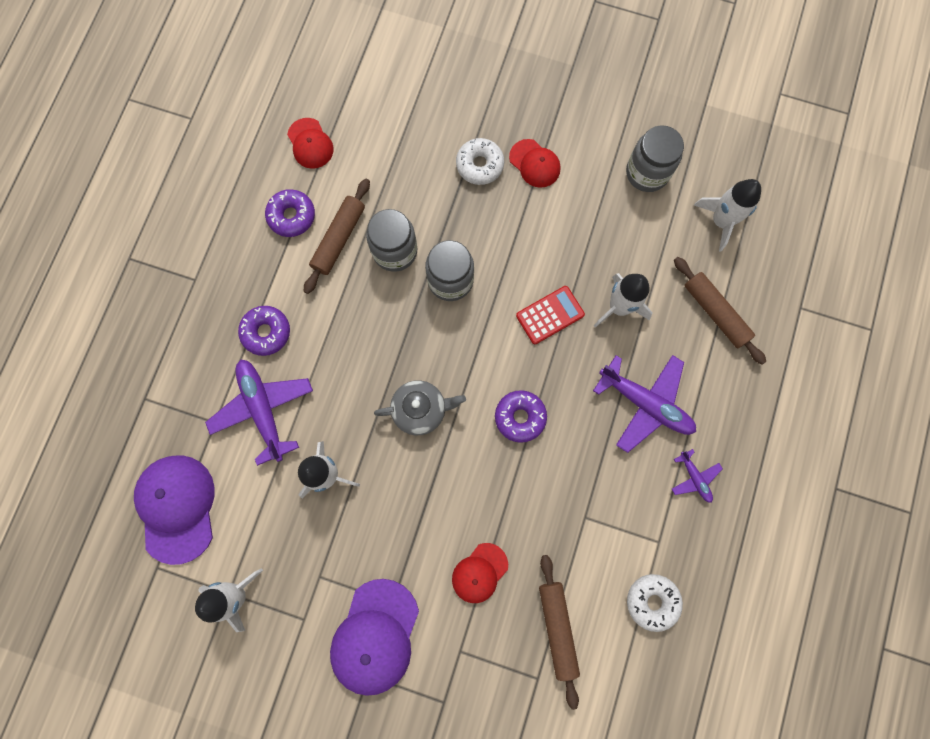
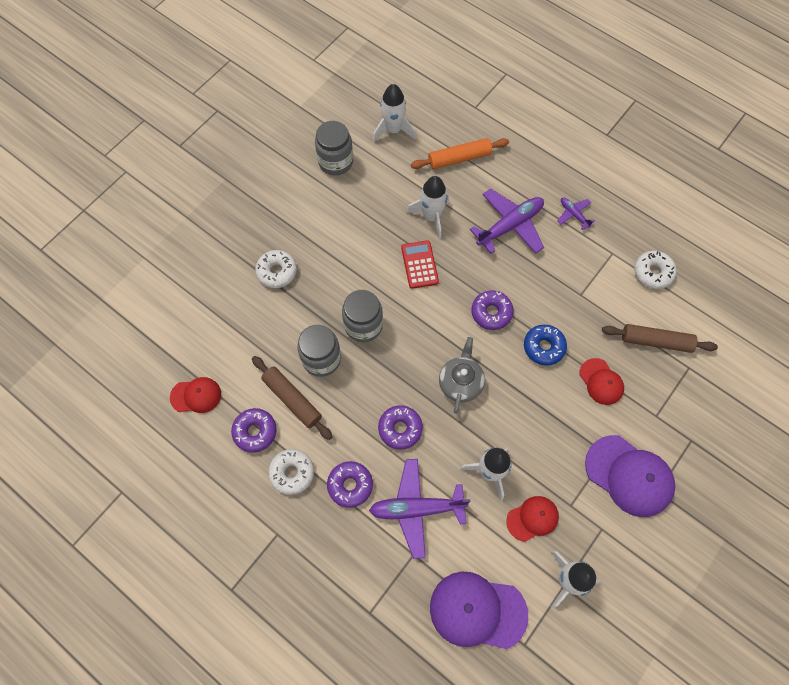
camera: 70 degrees left, 10 degrees down
red cap [509,139,561,188] -> red cap moved to [506,496,559,542]
purple plane [672,449,723,503] -> purple plane turned 120 degrees counterclockwise [557,197,595,230]
brown rolling pin [674,257,766,365] -> orange rolling pin [411,138,509,169]
none -> white donut [268,449,314,495]
none -> purple donut [378,405,423,450]
none -> blue donut [524,325,567,366]

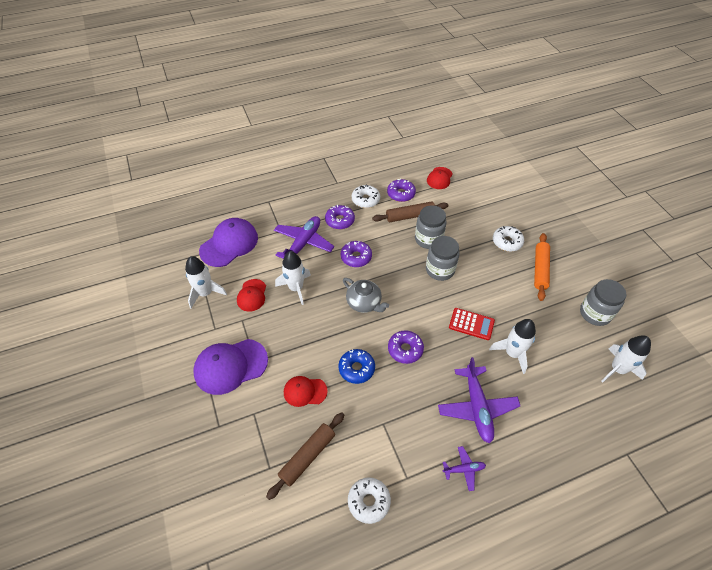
camera: 120 degrees right, 15 degrees down
orange rolling pin [411,138,509,169] -> orange rolling pin moved to [534,233,550,301]

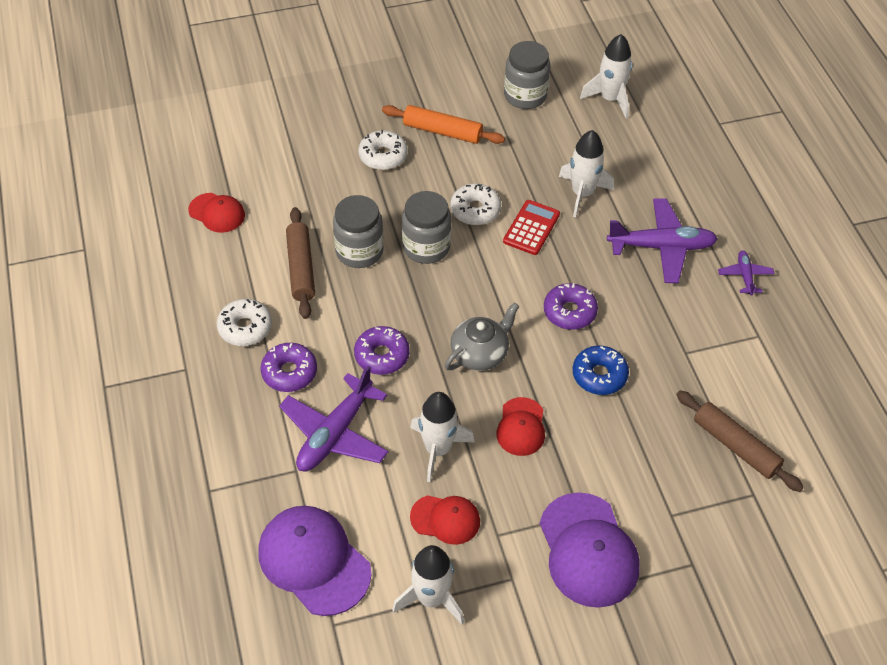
camera: 85 degrees left, 0 degrees up
purple plane [274,216,334,259] -> purple plane turned 90 degrees counterclockwise [279,366,389,471]
red cap [284,376,328,407] -> red cap moved to [496,397,545,456]
white donut [348,477,391,524] -> white donut moved to [450,183,501,225]
purple donut [387,178,416,202] -> none

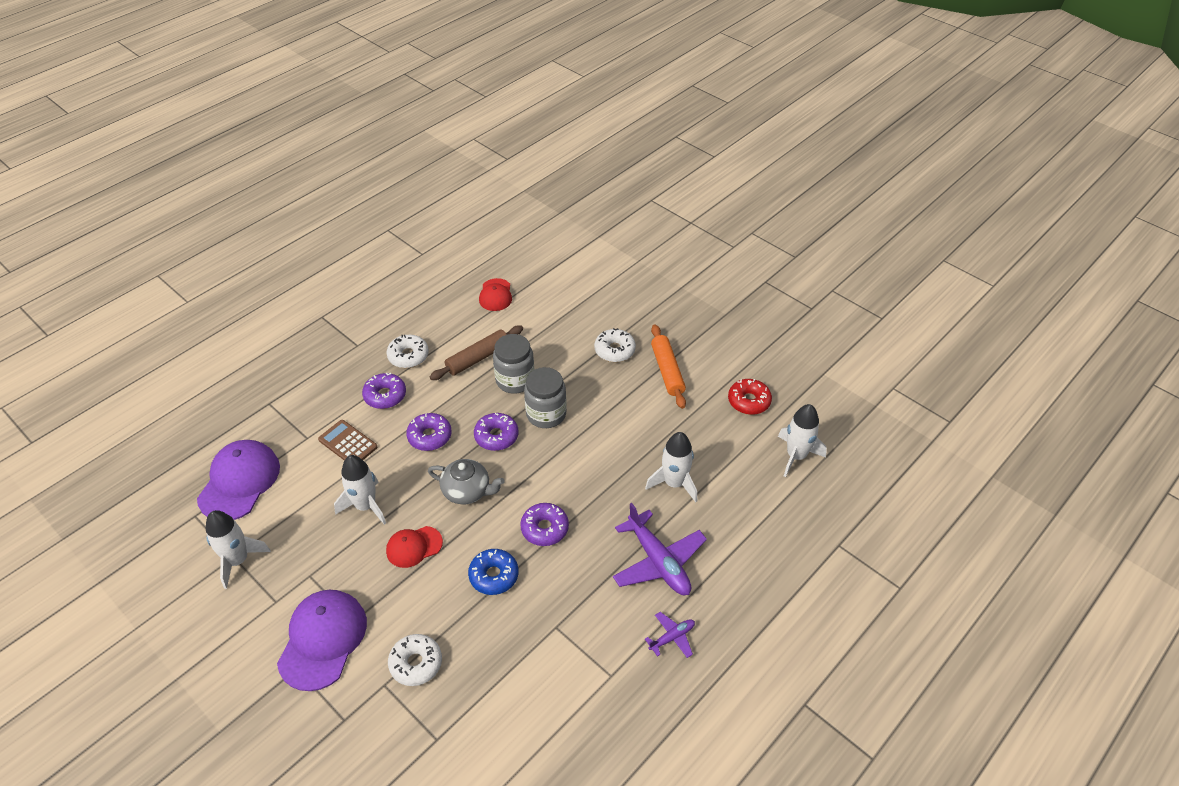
camera: 60 degrees right, 5 degrees down
purple plane [279,366,389,471] -> brown calculator [318,420,378,461]
red cap [410,495,480,545] -> none
white donut [450,183,501,225] -> white donut moved to [388,634,442,686]
red calculator [503,200,560,255] -> none
grey jar [504,41,550,109] -> red donut [728,379,772,415]
purple cap [539,492,640,608] -> purple cap turned 150 degrees clockwise [277,590,367,691]
brown rolling pin [676,390,804,492] -> none
none -> purple donut [474,413,518,451]

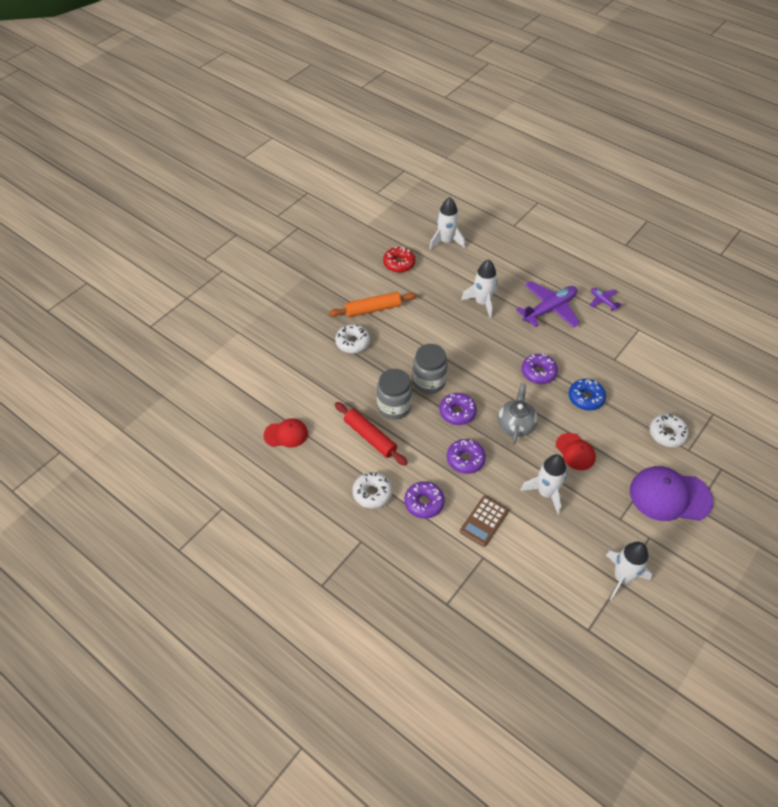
camera: 95 degrees left, 5 degrees up
purple cap [197,440,280,520] -> none
brown rolling pin [430,325,523,380] -> red rolling pin [335,402,407,466]

